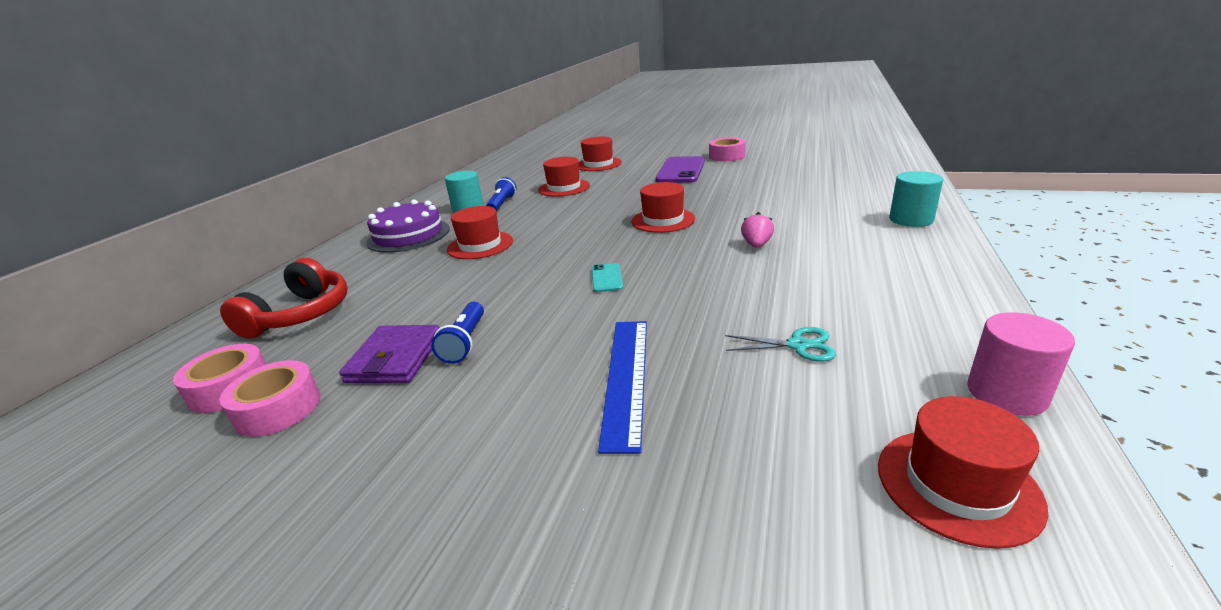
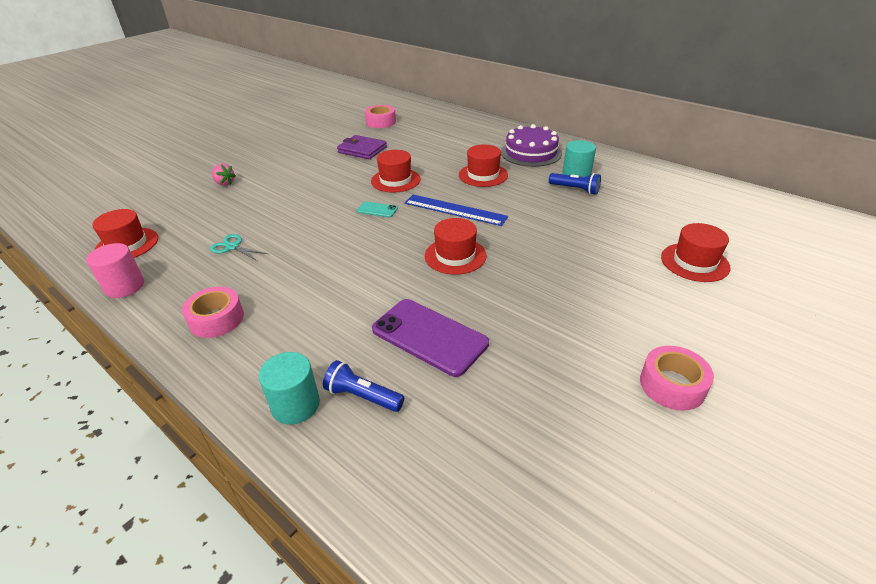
camera: 110 degrees right, 10 degrees up
red headphones [220,258,347,339] -> none
pink tape [220,360,320,437] -> pink tape moved to [182,287,244,338]
blue flashlight [431,302,484,364] -> blue flashlight moved to [323,360,404,412]
red hat [538,157,590,197] -> red hat moved to [371,150,421,193]
blue ruler [598,321,647,454] -> blue ruler moved to [405,195,508,226]
purple phone [655,156,705,183] -> purple phone moved to [372,299,489,377]
turquoise scissors [725,327,836,361] -> turquoise scissors turned 90 degrees clockwise [210,234,268,261]
pink strawberry [741,212,774,248] -> pink strawberry moved to [212,164,236,186]

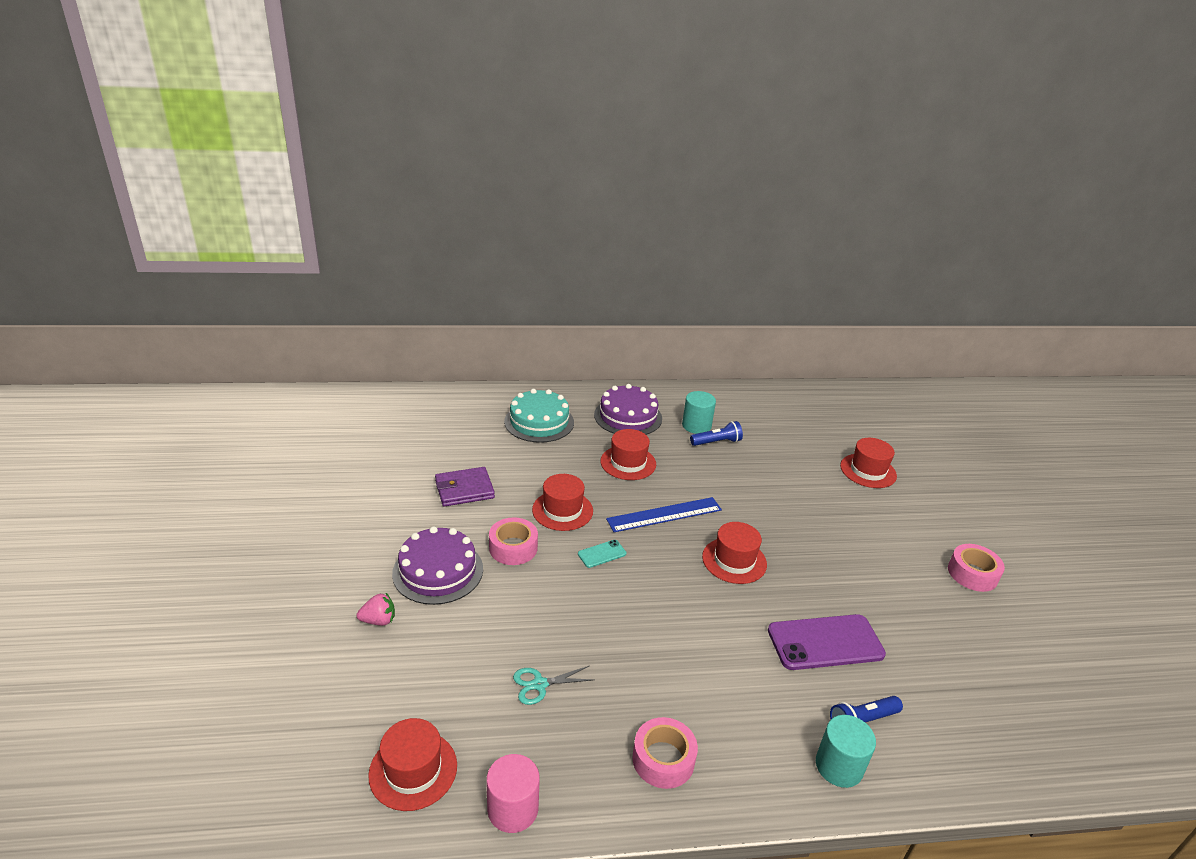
camera: 50 degrees left, 5 degrees down
pink tape [365,105,396,128] -> pink tape moved to [489,517,538,565]
none -> purple cake [392,526,483,605]
none -> turquoise cake [504,389,574,443]

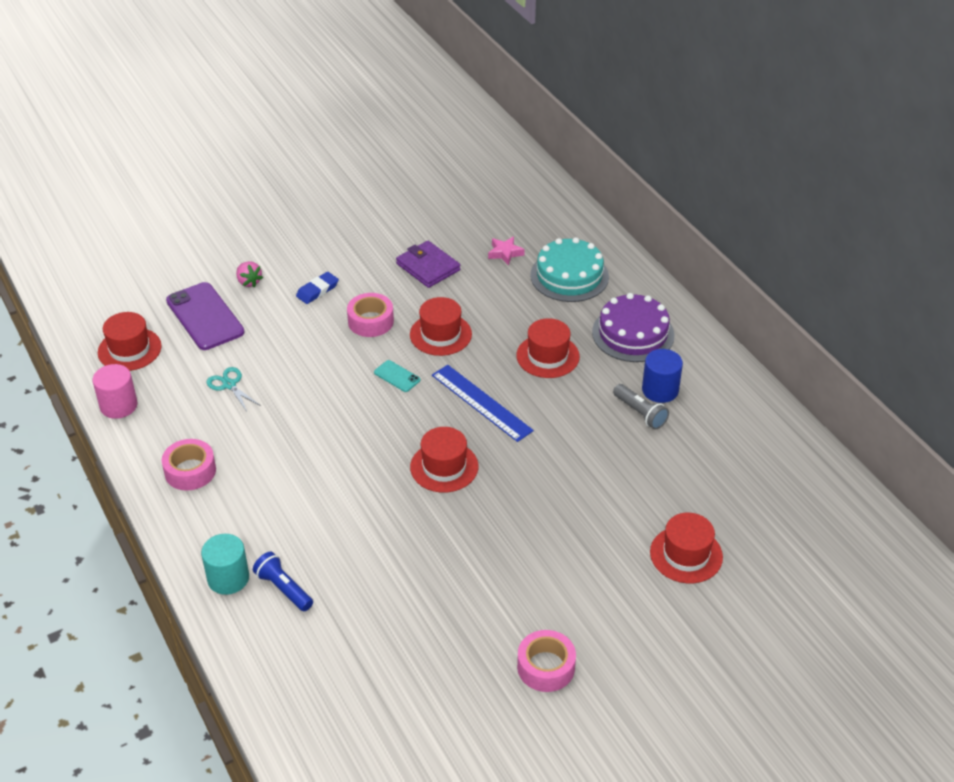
camera: 70 degrees right, 10 degrees up
purple cake [392,526,483,605] -> blue eraser [296,272,339,304]
turquoise cylinder [682,391,716,434] -> blue cylinder [642,349,683,403]
blue flashlight [690,421,743,446] -> grey flashlight [613,384,669,430]
purple phone [768,614,886,670] -> purple phone moved to [166,282,244,350]
none -> pink star [488,237,525,266]

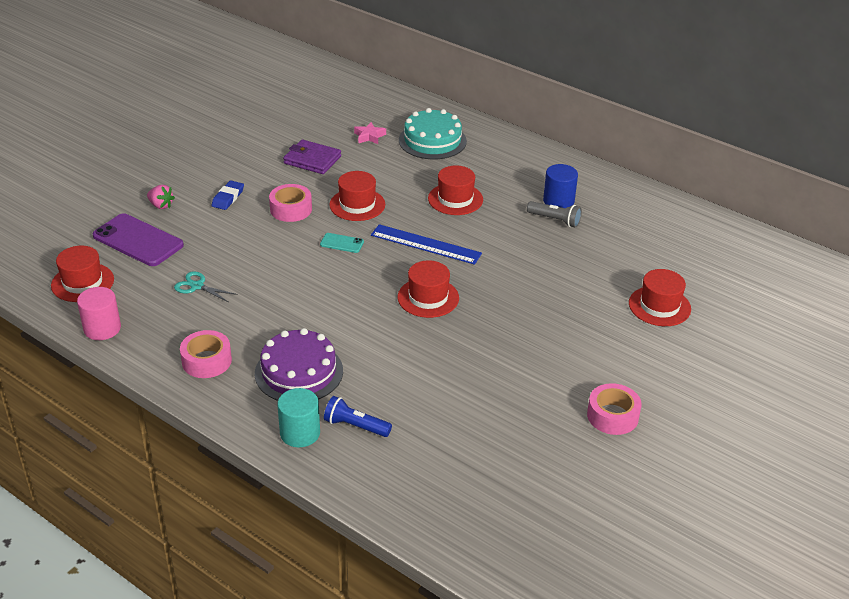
camera: 25 degrees left, 5 degrees down
purple cake [592,293,675,362] -> purple cake moved to [255,328,343,401]

